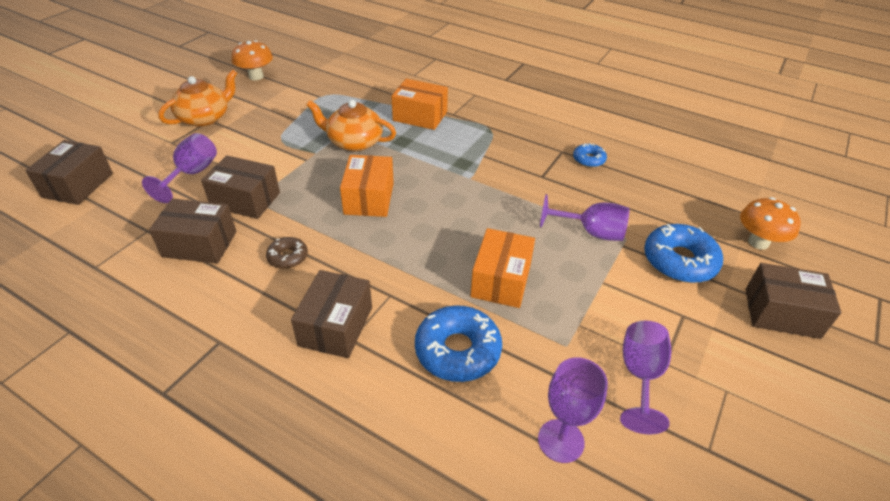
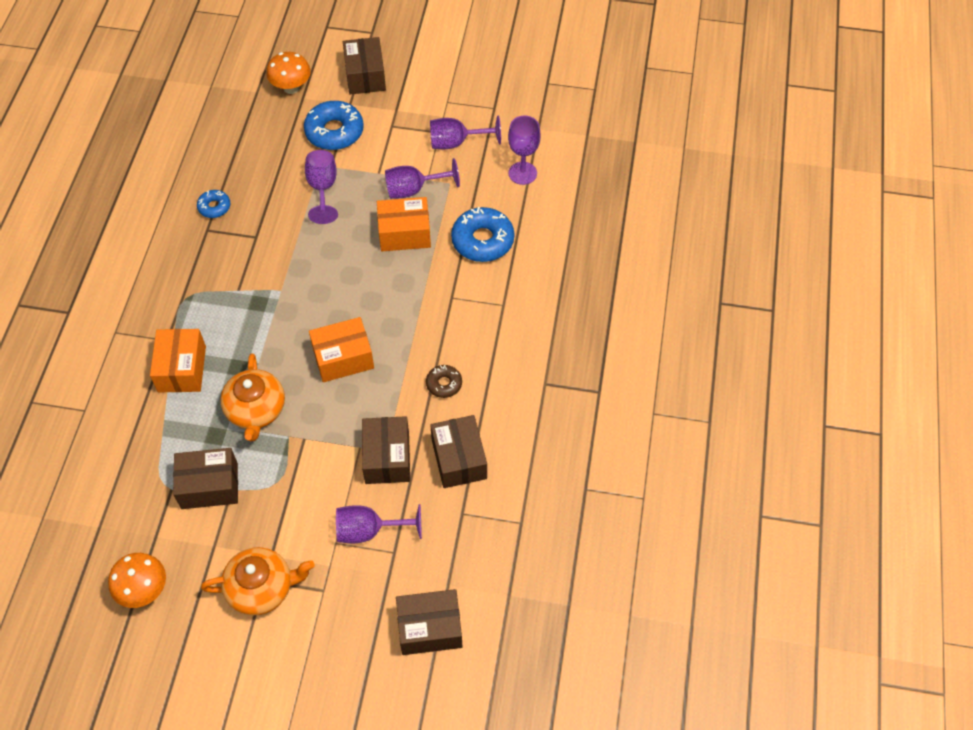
camera: 110 degrees left, 15 degrees up
orange teapot [158,69,237,127] -> orange teapot turned 150 degrees clockwise [201,547,315,615]
brown box [291,270,372,358] -> brown box moved to [173,448,238,509]
none -> purple goblet [385,158,460,199]

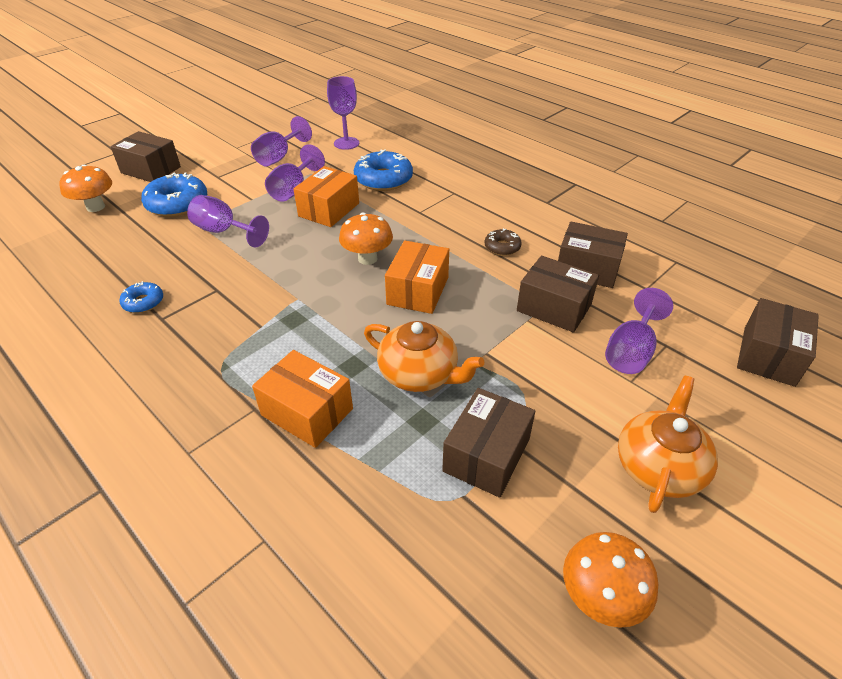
camera: 55 degrees left, 15 degrees down
none -> orange mushroom [339,212,393,265]

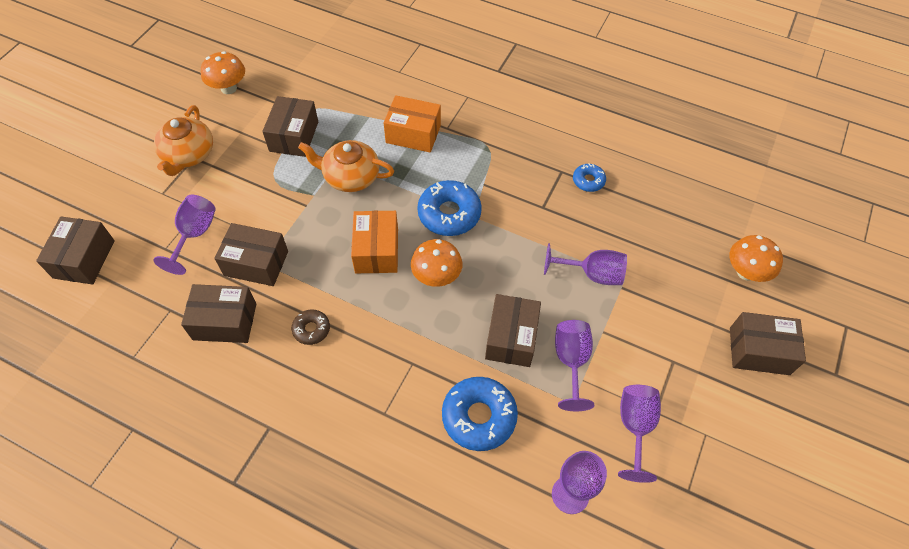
camera: 160 degrees right, 15 degrees up
blue donut [141,172,207,217] -> blue donut moved to [417,180,482,236]
orange box [293,166,359,227] -> brown box [485,294,541,367]

